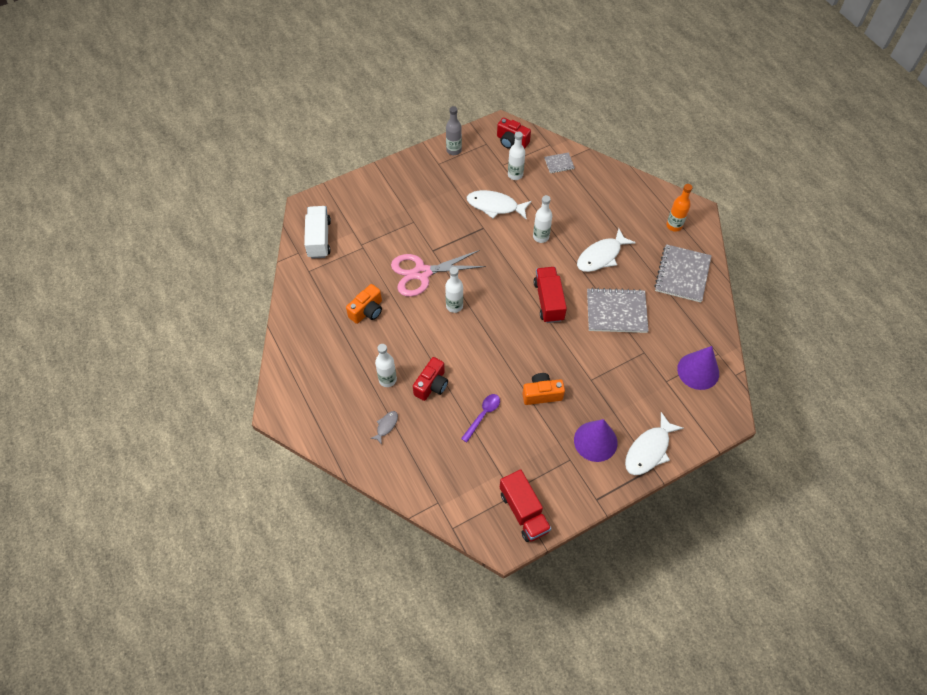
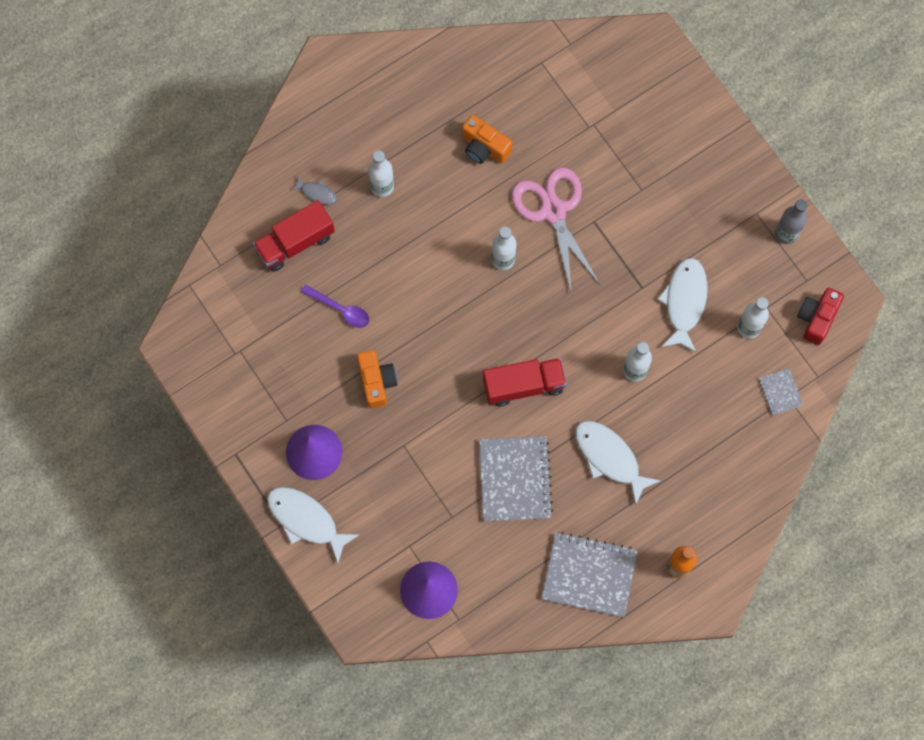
camera: 85 degrees right, 15 degrees up
white truck [304,206,331,259] -> none
red camera [413,357,448,401] -> none
red truck [500,469,551,542] -> red truck moved to [253,200,335,272]

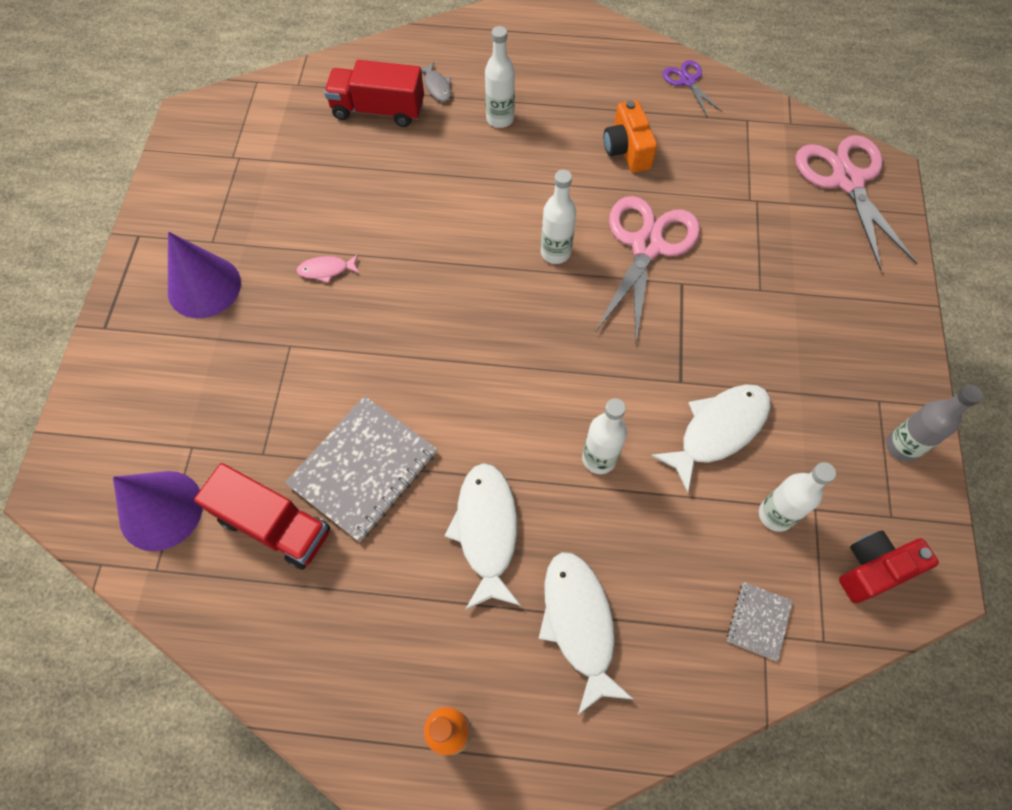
camera: 40 degrees right, 10 degrees down
white fish [267,487,359,563] -> white fish moved to [539,552,634,715]
purple spoon [301,284,369,328] -> none
orange camera [357,350,397,408] -> pink fish [296,254,360,283]
red truck [483,358,567,407] -> red truck moved to [194,463,330,570]
grey notebook [541,532,638,617] -> none
none -> purple scissors [663,60,723,117]
none -> pink scissors [795,135,917,271]

